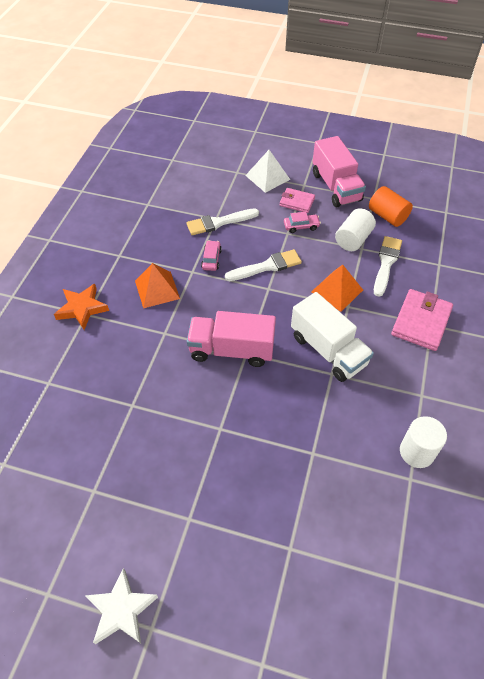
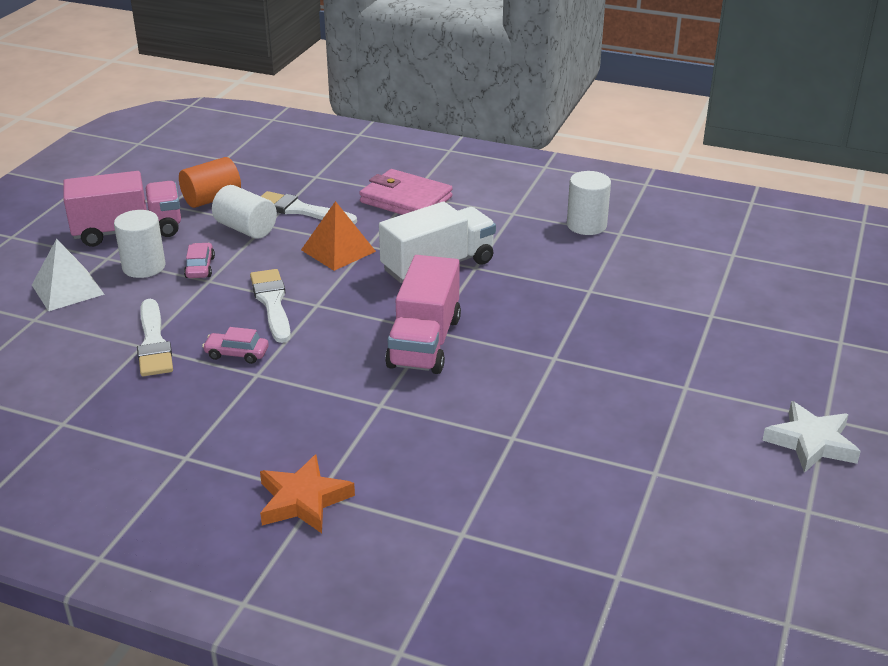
camera: 85 degrees left, 20 degrees down
orange pyramid [135,263,180,308] -> none
pink wallet [280,188,315,213] -> white cylinder [114,210,165,278]

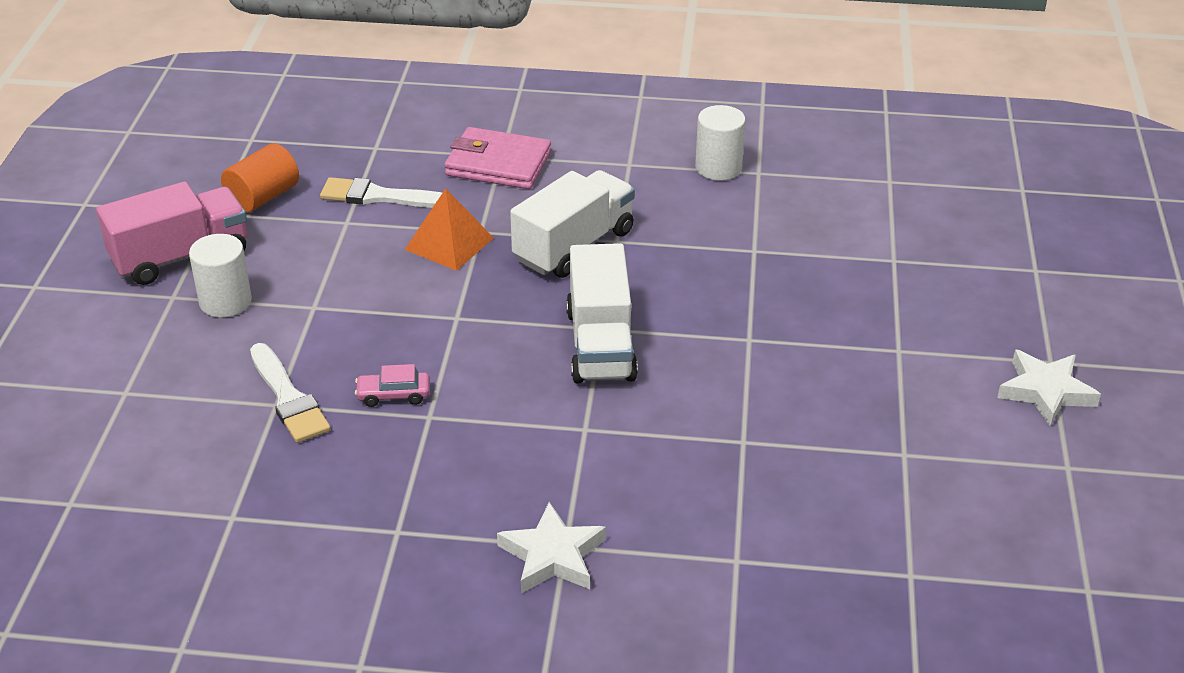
camera: 15 degrees left, 5 degrees up
white pyramid [32,239,105,311] -> none
pink car [184,243,215,278] -> none
white cylinder [212,185,277,239] -> none
white brush [250,269,291,343] -> none
orange star [260,454,355,533] -> white star [497,502,606,593]
pink truck [385,255,461,374] -> white truck [566,243,638,383]

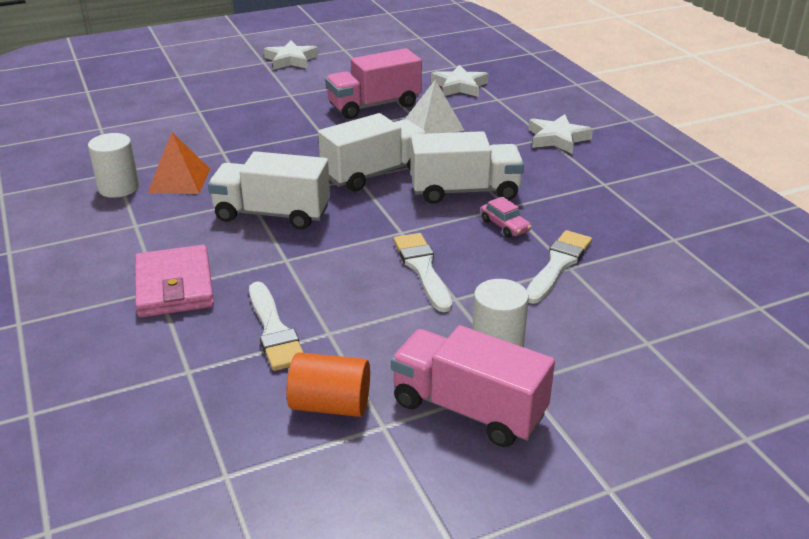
camera: 120 degrees left, 5 degrees down
orange pyramid [405,189,494,271] -> orange pyramid moved to [148,132,210,194]
none -> pink truck [325,48,422,119]
none -> white brush [394,233,452,312]
none -> white pyramid [405,80,464,134]
none -> white truck [411,131,524,204]
none -> white star [431,65,488,97]

